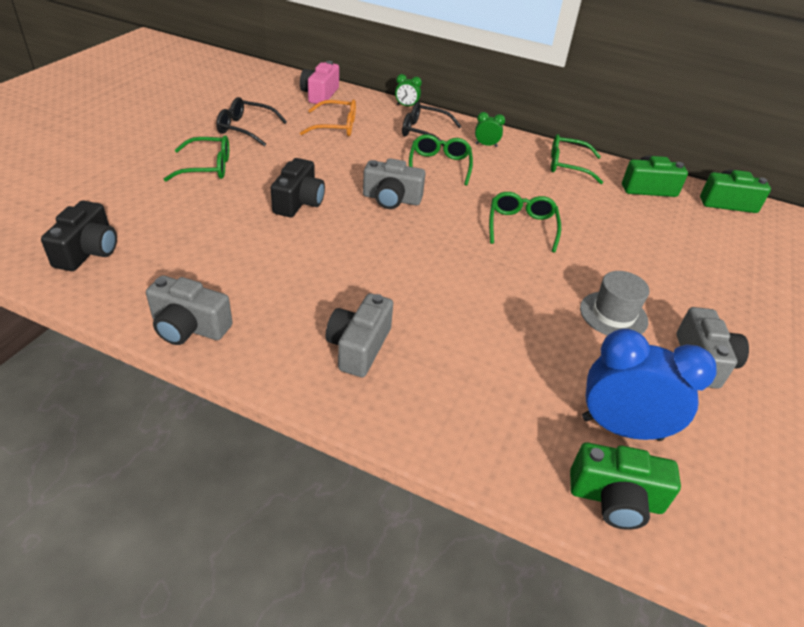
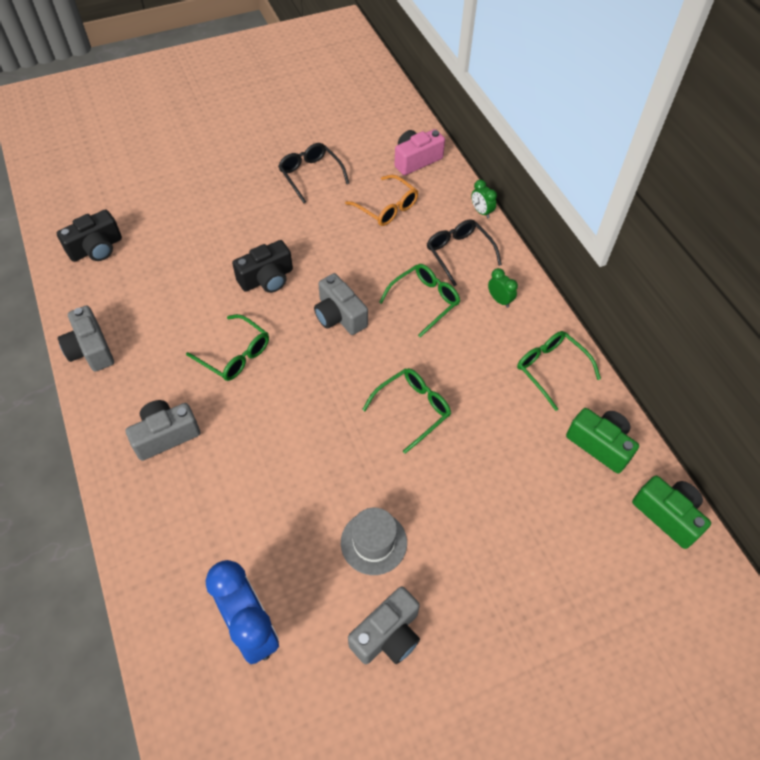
camera: 45 degrees right, 15 degrees up
green glasses [164,135,229,181] -> green glasses moved to [186,314,269,381]
green camera [570,442,681,530] -> none

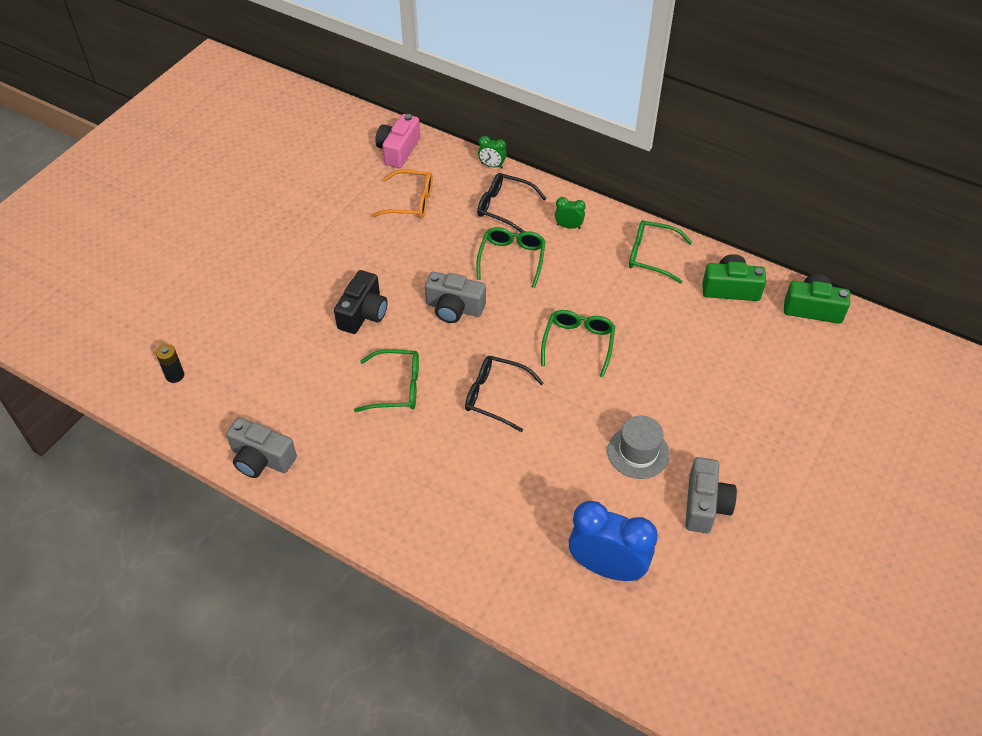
camera: 35 degrees left, 5 degrees down
black camera [57,209,122,262] -> black battery [156,344,184,383]
grey camera [126,400,200,461] -> none
black glasses [278,143,349,203] -> black glasses moved to [465,356,544,432]

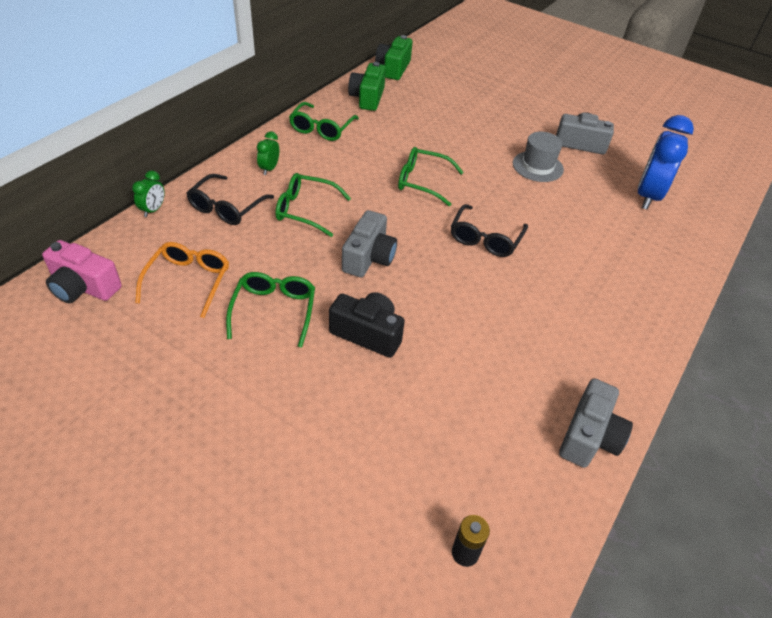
camera: 90 degrees left, 5 degrees down
green glasses [354,349,419,412] -> green glasses moved to [226,272,315,348]

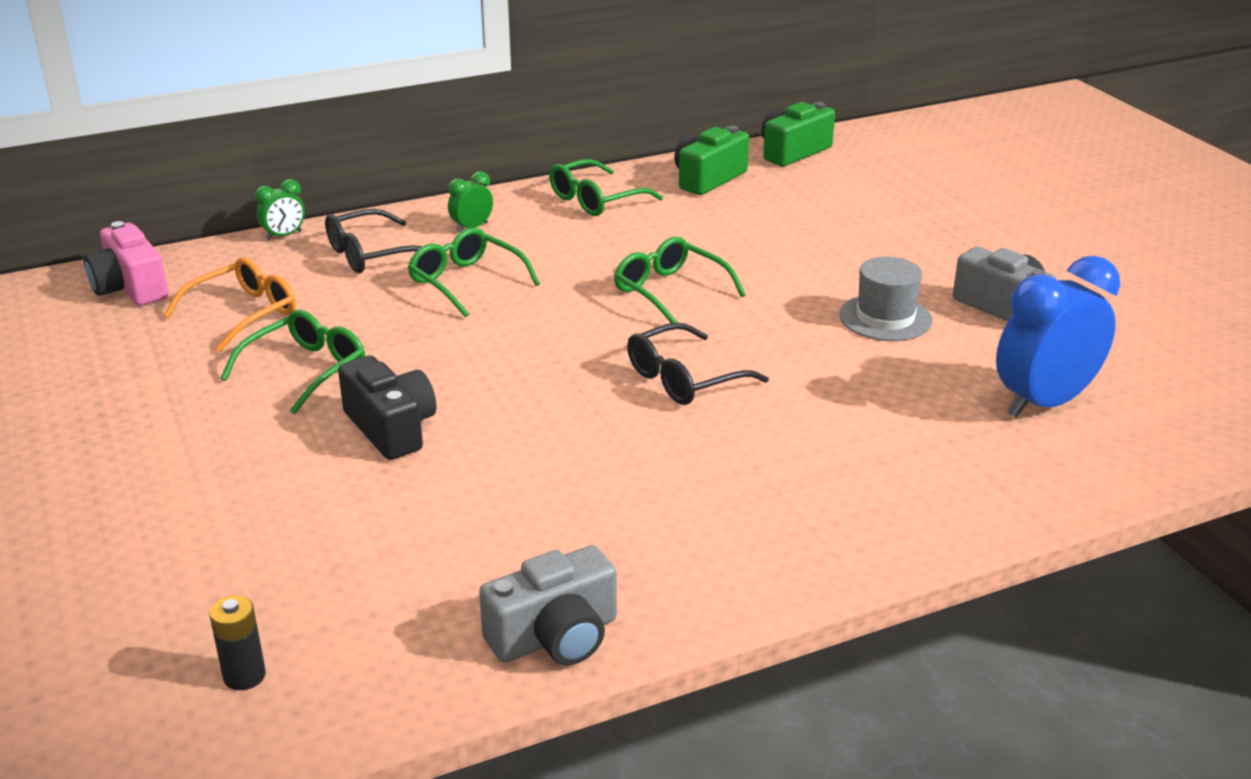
camera: 35 degrees right, 15 degrees down
grey camera [342,210,397,277] -> none

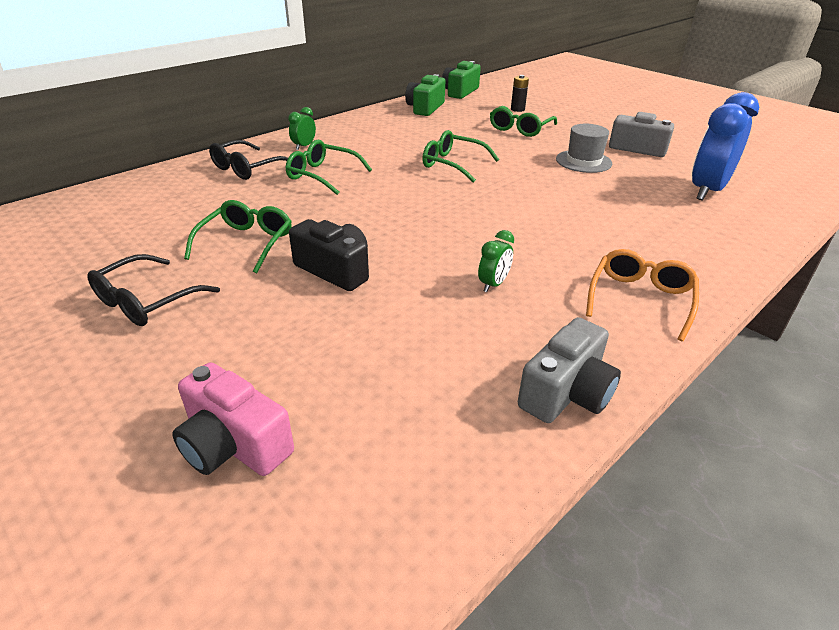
camera: 20 degrees left, 5 degrees up
pink camera [84,221,168,306] -> pink camera moved to [172,362,294,476]
orange glasses [163,257,296,352] -> orange glasses moved to [586,249,699,341]
black battery [209,595,266,690] -> black battery moved to [511,75,529,112]
green clock [255,179,305,241] -> green clock moved to [478,230,514,292]
green glasses [549,159,663,216] -> green glasses moved to [490,106,557,137]
black glasses [627,322,769,405] -> black glasses moved to [87,254,220,326]

